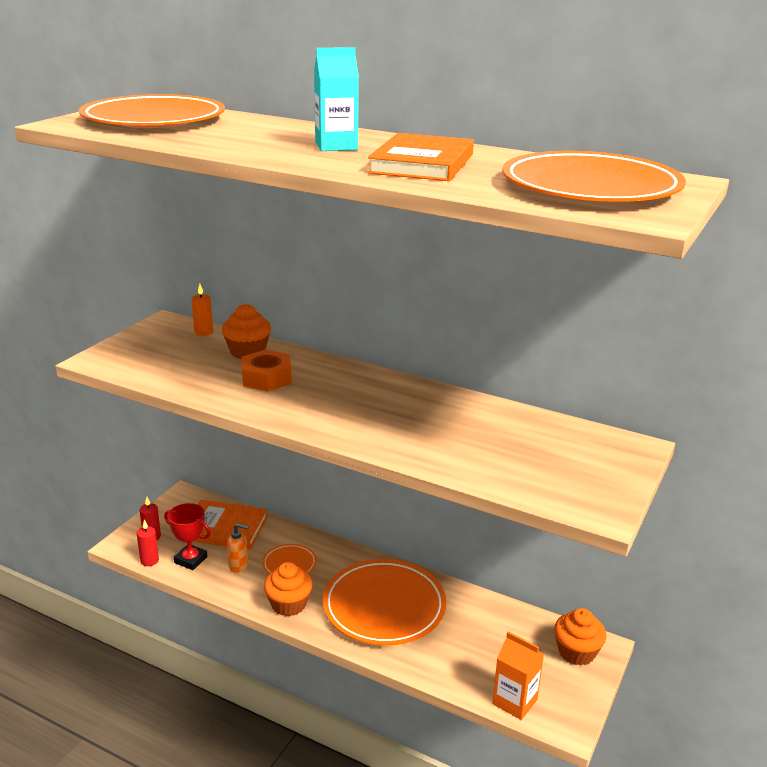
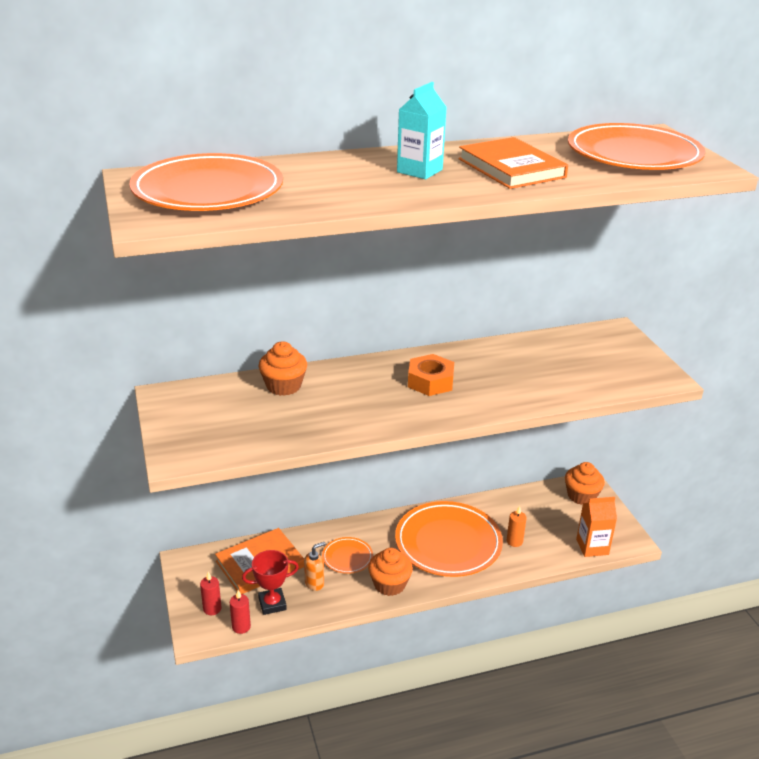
camera: 45 degrees left, 5 degrees up
orange candle [192,284,213,336] -> orange candle moved to [507,506,527,547]
orange nut [241,350,292,392] -> orange nut moved to [408,354,454,396]

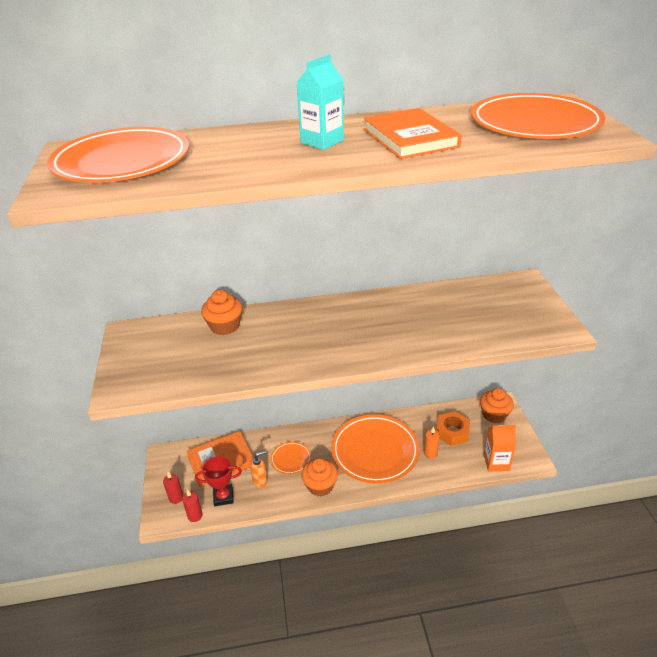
camera: 10 degrees right, 5 degrees up
orange nut [408,354,454,396] -> orange nut moved to [437,411,470,446]

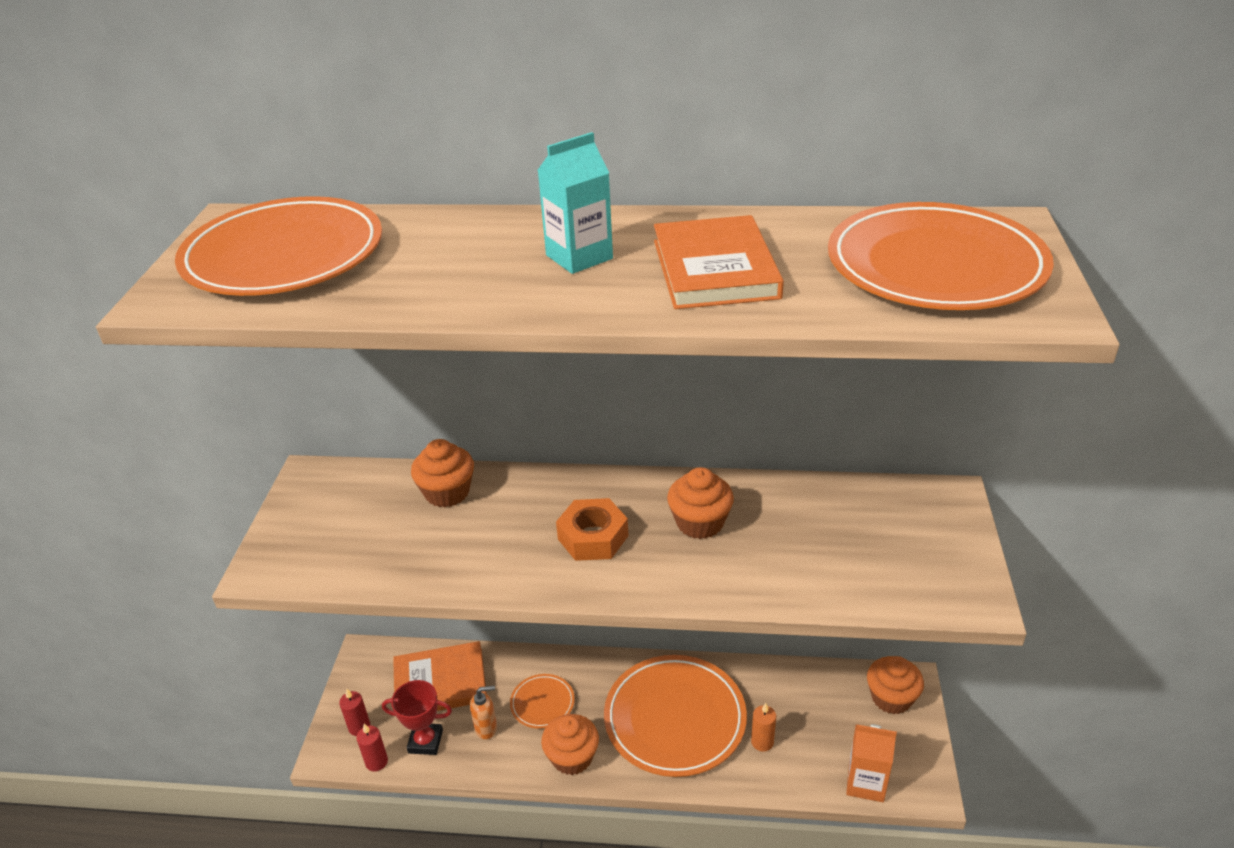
camera: 15 degrees right, 0 degrees up
orange nut [437,411,470,446] -> orange nut moved to [556,498,628,561]
none -> orange cupcake [667,467,734,539]

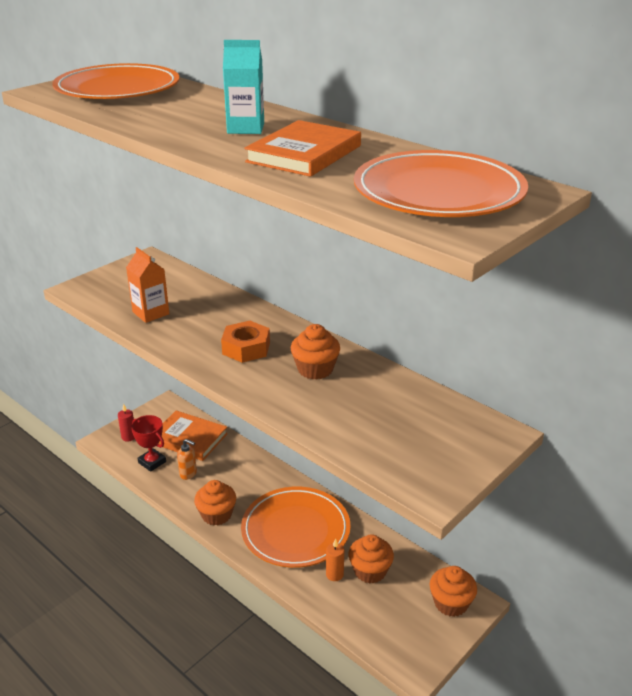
camera: 35 degrees right, 5 degrees down
red candle [356,724,388,771] -> none
orange cupcake [411,439,474,508] -> orange cupcake moved to [349,534,394,584]
orange plate [510,674,575,729] -> none
orange carton [846,724,897,802] -> orange carton moved to [126,247,169,323]

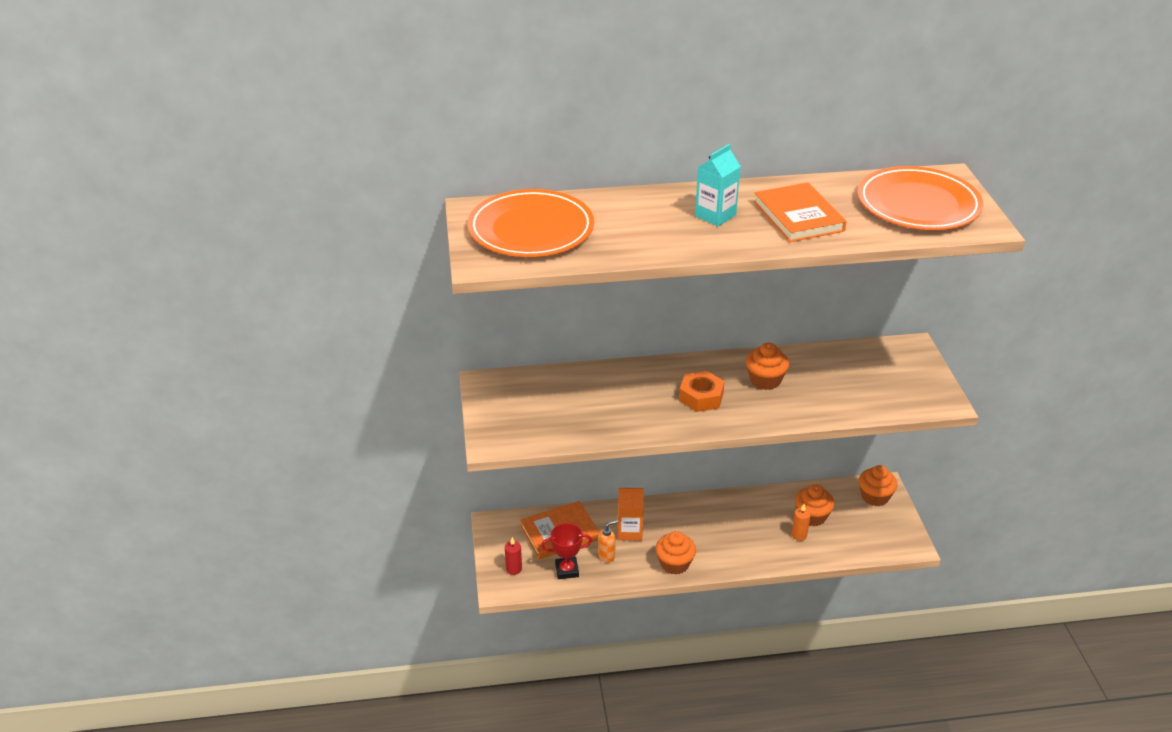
camera: 50 degrees left, 5 degrees up
orange carton [126,247,169,323] -> orange carton moved to [618,488,644,541]
orange plate [241,487,351,568] -> none

